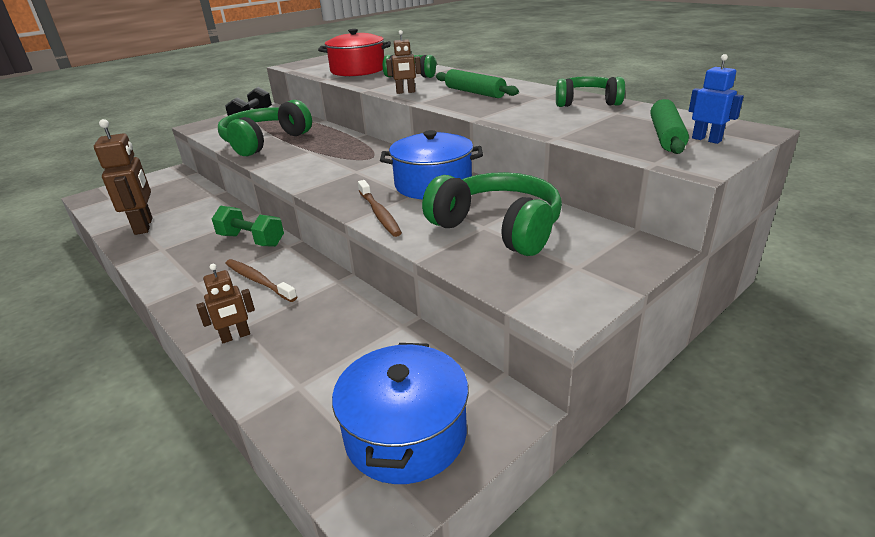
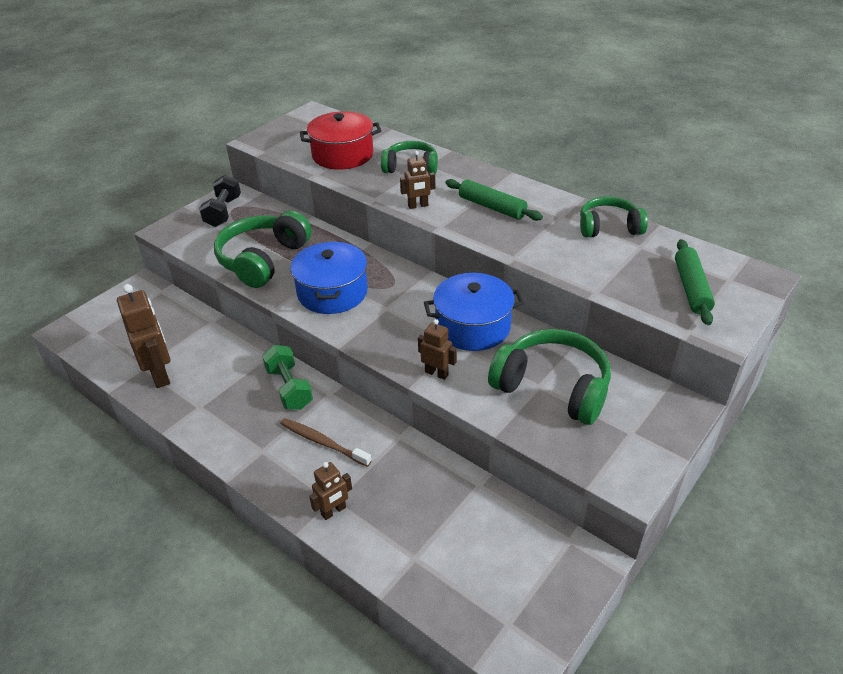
camera: 10 degrees left, 10 degrees up
green dumbbell [212,206,284,247] -> green dumbbell turned 45 degrees clockwise [262,345,313,410]
blue pot [332,343,469,484] -> blue pot moved to [291,241,368,314]
brown toothbrush [358,180,402,237] -> brown robot [418,319,457,380]
blue robot [689,54,744,144] -> none

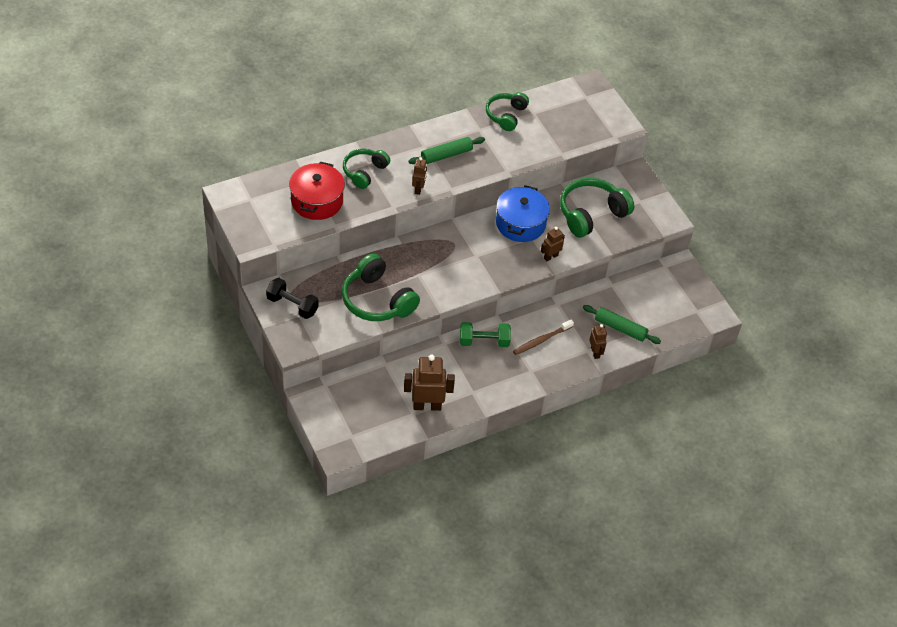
camera: 70 degrees left, 10 degrees up
blue pot [291,241,368,314] -> none
green rolling pin [675,239,715,325] -> green rolling pin moved to [583,305,661,344]

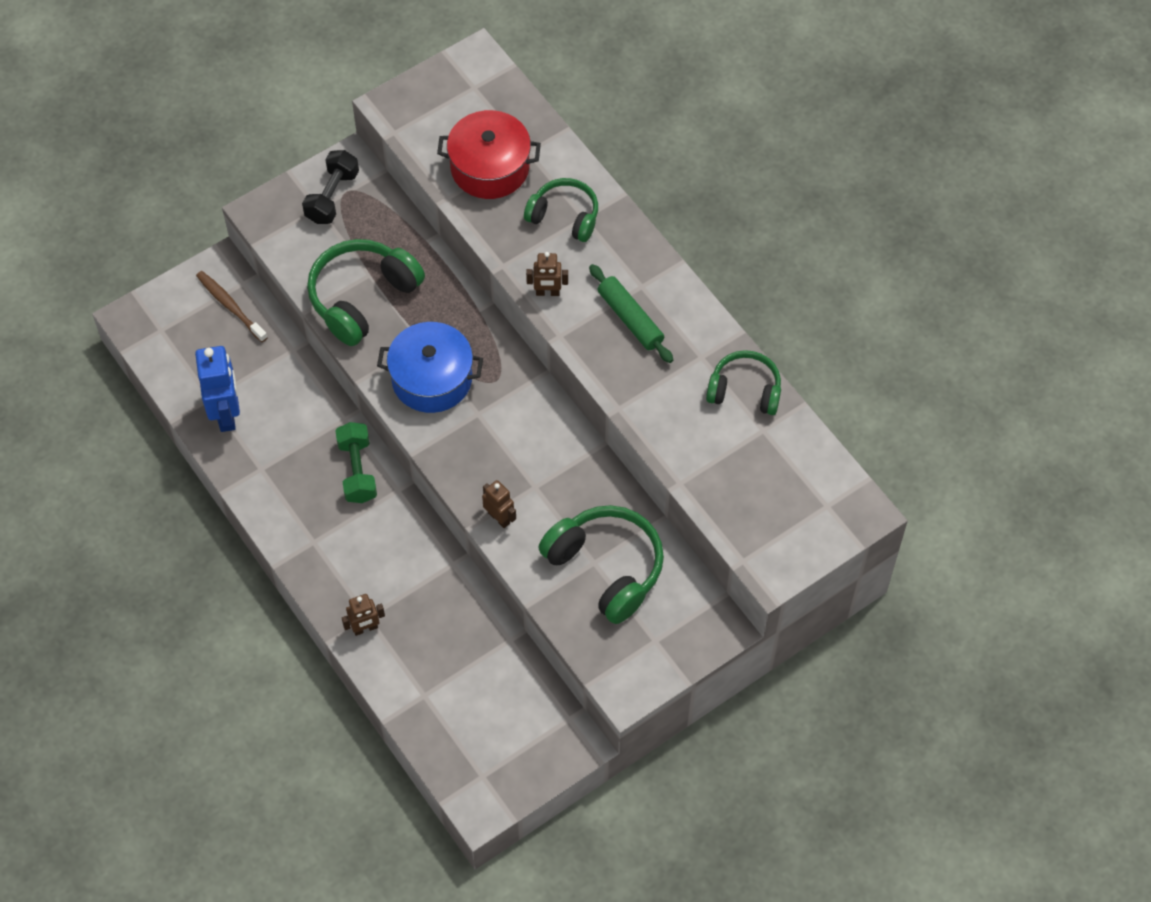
camera: 85 degrees right, 10 degrees up
brown robot [404,355,455,411] -> blue robot [195,346,240,432]
blue pot [496,185,550,242] -> blue pot moved to [377,322,483,413]
brown toothbrush [513,320,574,355] -> brown toothbrush moved to [196,271,268,342]
green rolling pin [583,305,661,344] -> none

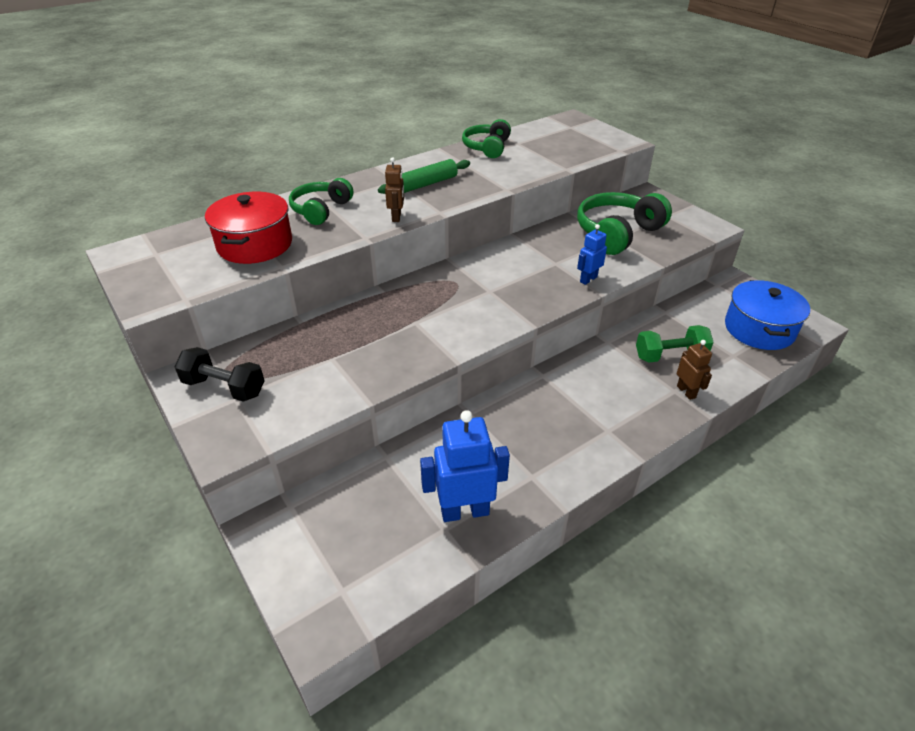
camera: 90 degrees left, 20 degrees down
brown toothbrush [196,271,268,342] -> none
green headphones [307,239,425,346] -> none
green dumbbell [335,422,377,503] -> green dumbbell moved to [636,325,714,363]
blue pot [377,322,483,413] -> blue pot moved to [725,280,810,350]
brown robot [482,480,516,528] -> blue robot [577,224,607,285]

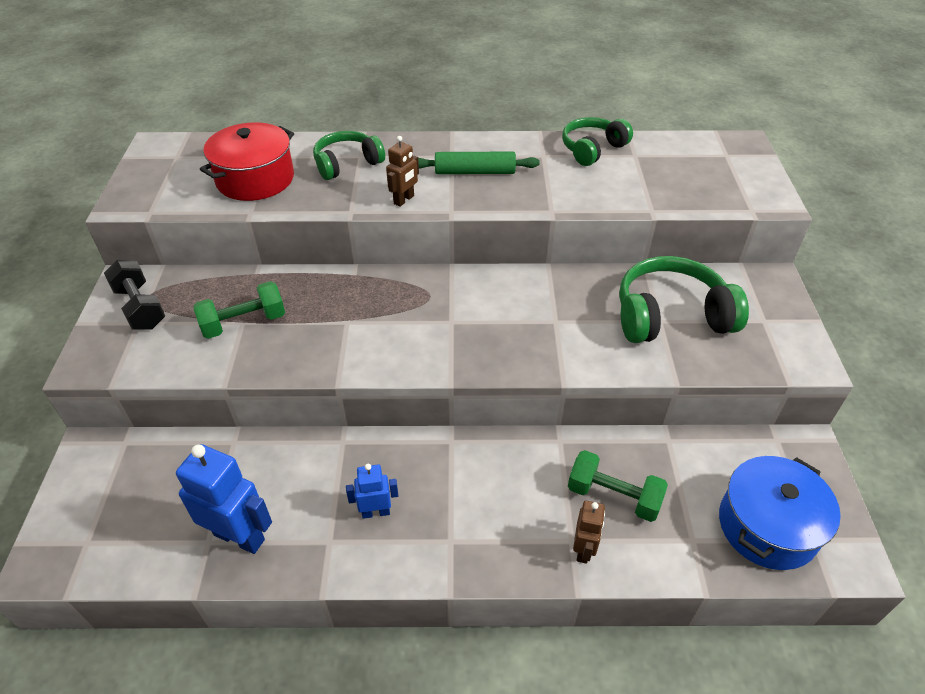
camera: 35 degrees right, 5 degrees up
blue robot [577,224,607,285] -> blue robot moved to [346,464,398,519]
none -> green dumbbell [193,281,285,339]

